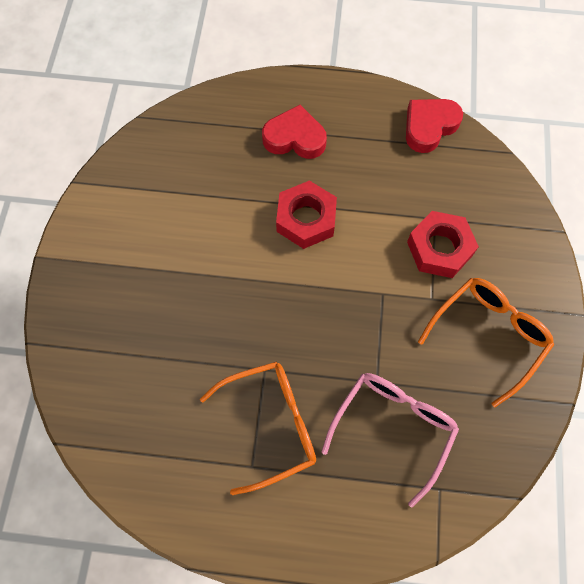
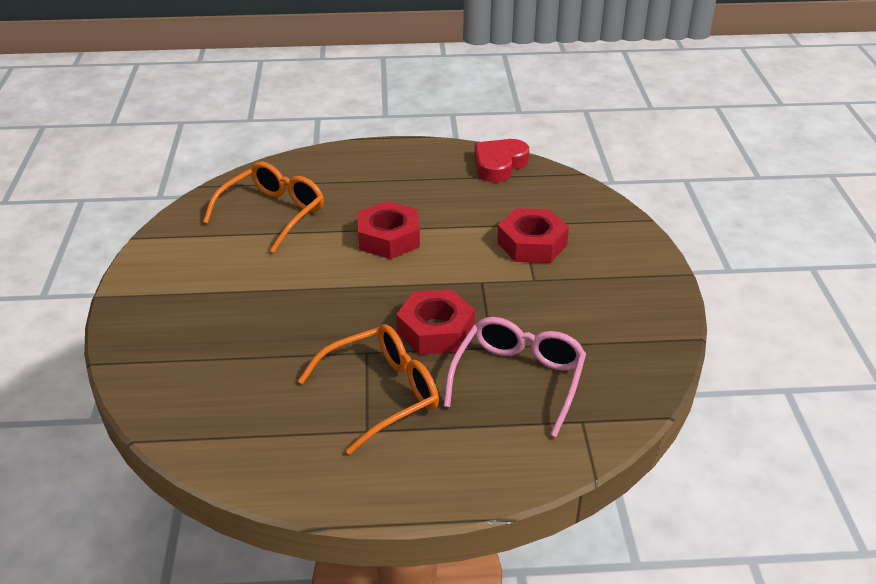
camera: 10 degrees left, 30 degrees down
red heart [262,105,327,159] -> none
orange glasses [418,278,554,407] -> orange glasses moved to [203,161,324,253]
none -> red nut [396,289,475,355]

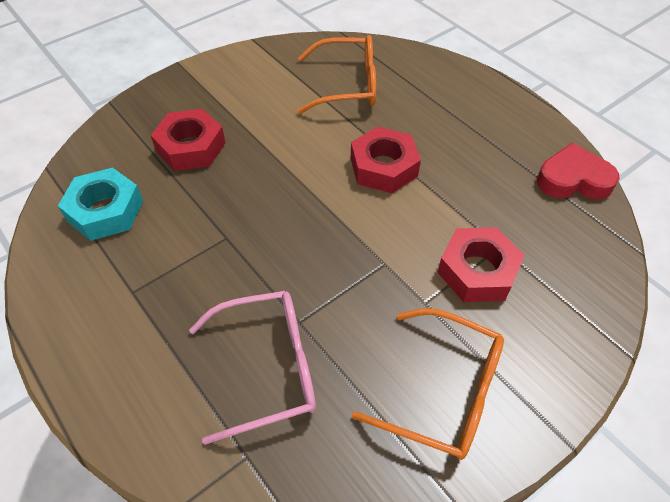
camera: 55 degrees right, 15 degrees up
orange glasses [298,324,439,455] -> orange glasses moved to [352,308,504,460]
red nut [396,289,475,355] -> red nut moved to [151,109,225,171]
none -> turquoise nut [58,168,143,241]

